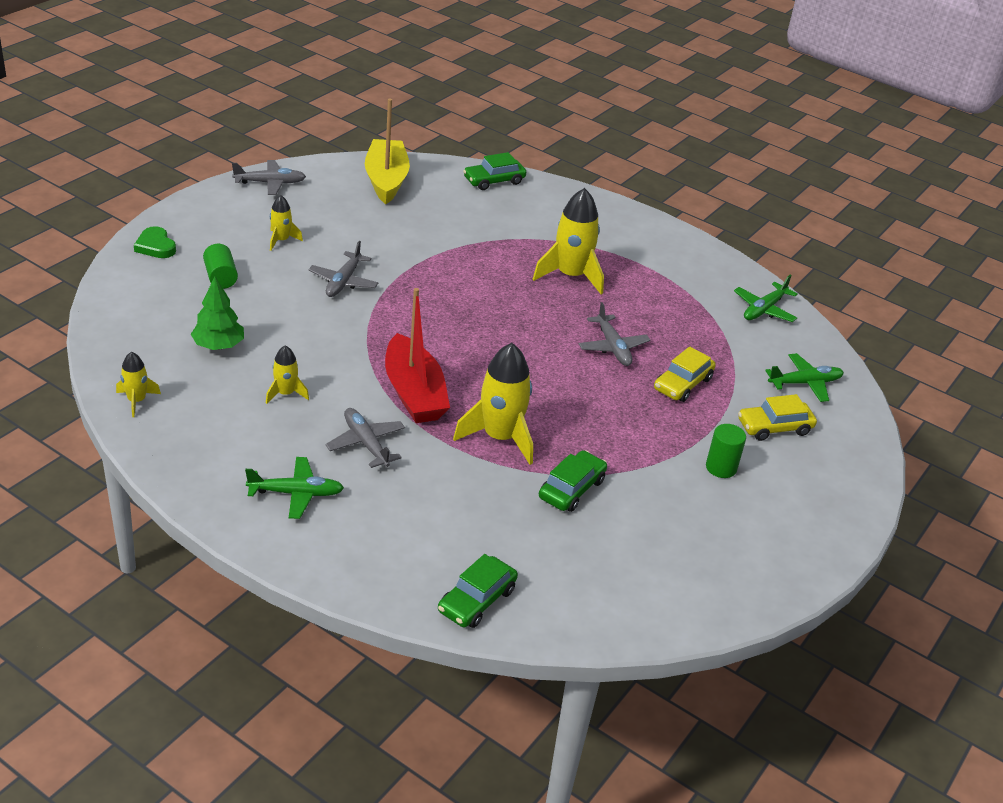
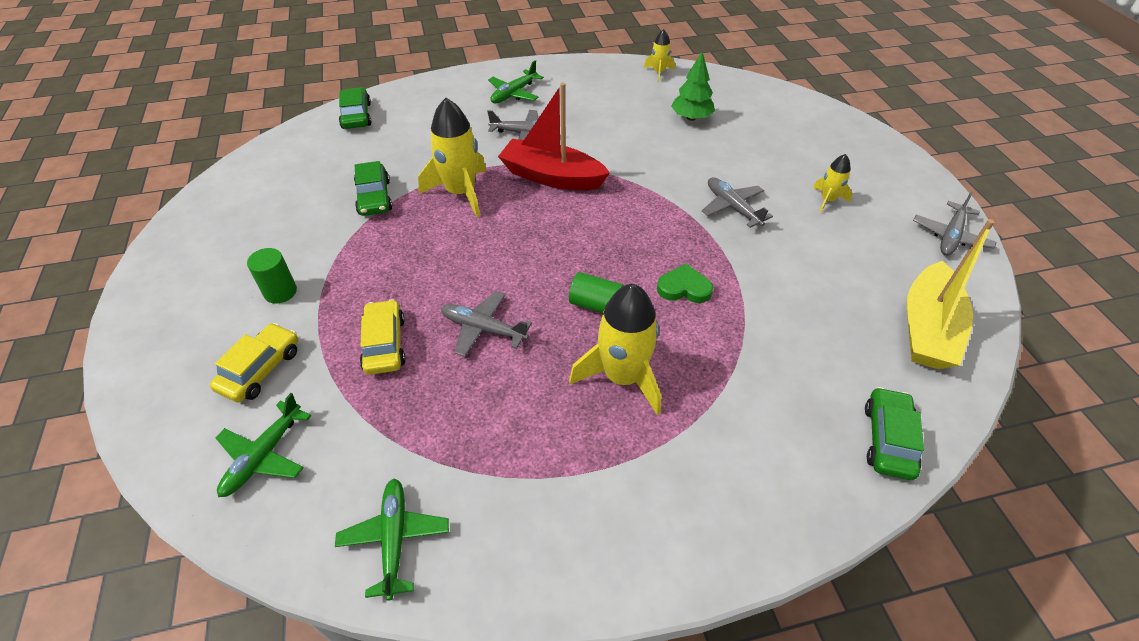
camera: 135 degrees right, 10 degrees up
green heart [134,226,176,258] -> green heart moved to [657,264,713,303]
green cylinder [203,244,238,289] -> green cylinder moved to [569,272,624,313]
yellow rocket [266,345,309,404] -> none
yellow boat [365,98,410,204] -> yellow boat turned 75 degrees clockwise [907,219,995,369]

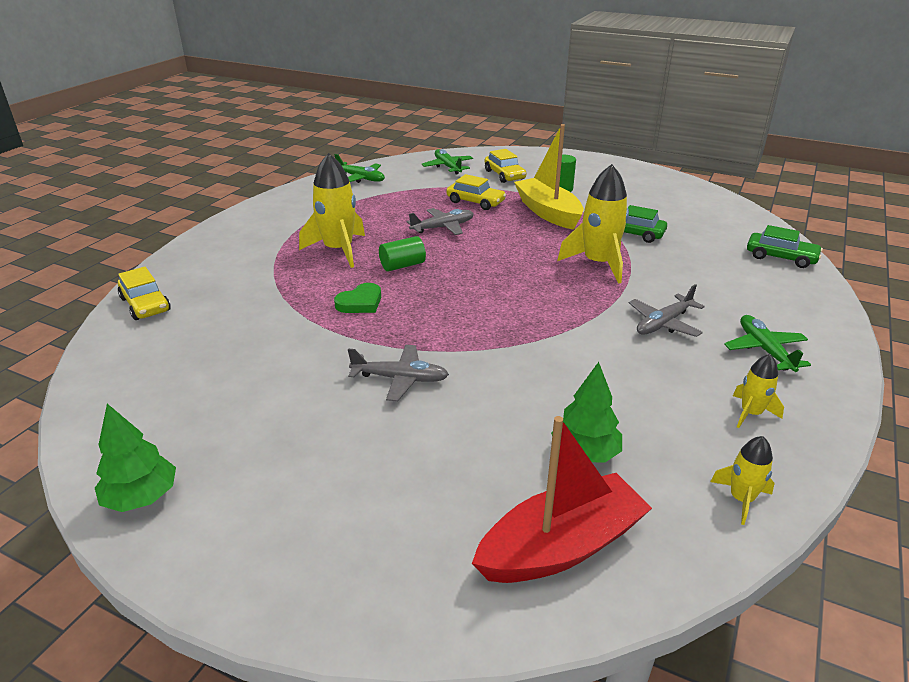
camera: 130 degrees right, 15 degrees down
red boat [498,83,610,190] -> red boat moved to [472,416,652,583]
yellow rocket [813,154,852,213] -> yellow rocket moved to [733,354,784,428]
green car [865,387,924,480] -> yellow car [118,267,171,320]
yellow boat [907,219,995,369] -> yellow boat moved to [514,124,584,230]
grey plane [913,192,996,255] -> green tree [95,404,176,512]

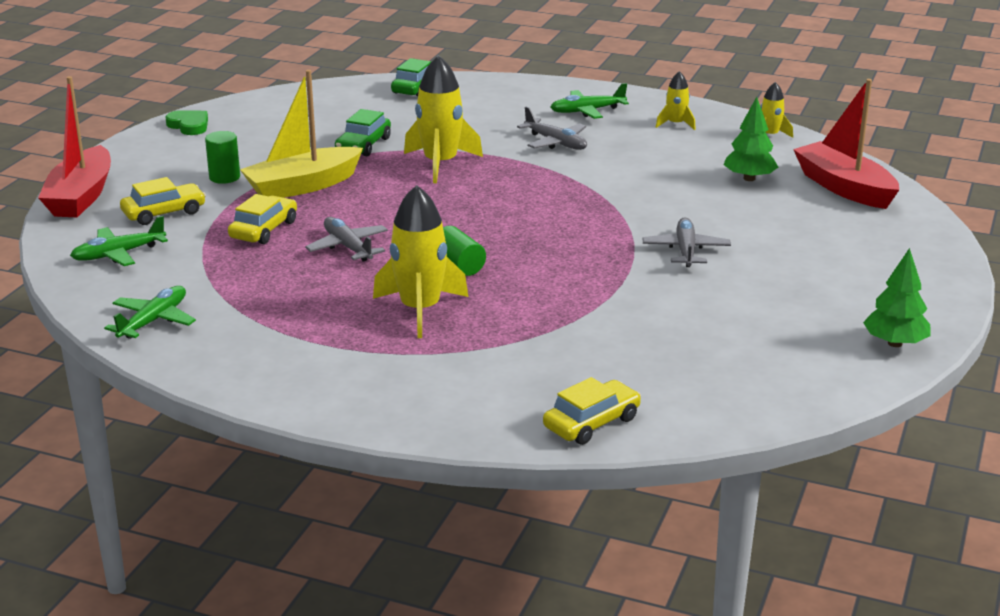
camera: 95 degrees left, 5 degrees down
green heart [334,283,381,313] -> green heart moved to [165,110,208,135]
none -> red boat [38,76,111,217]

